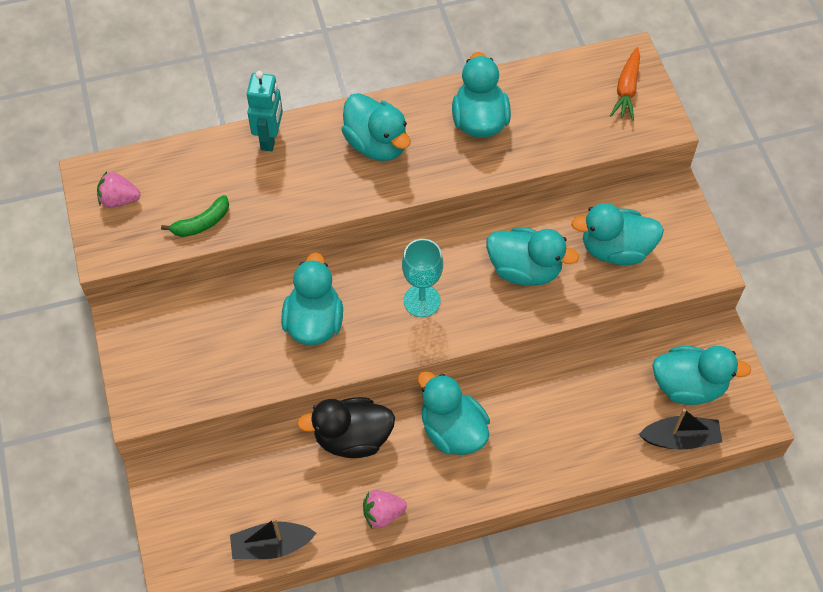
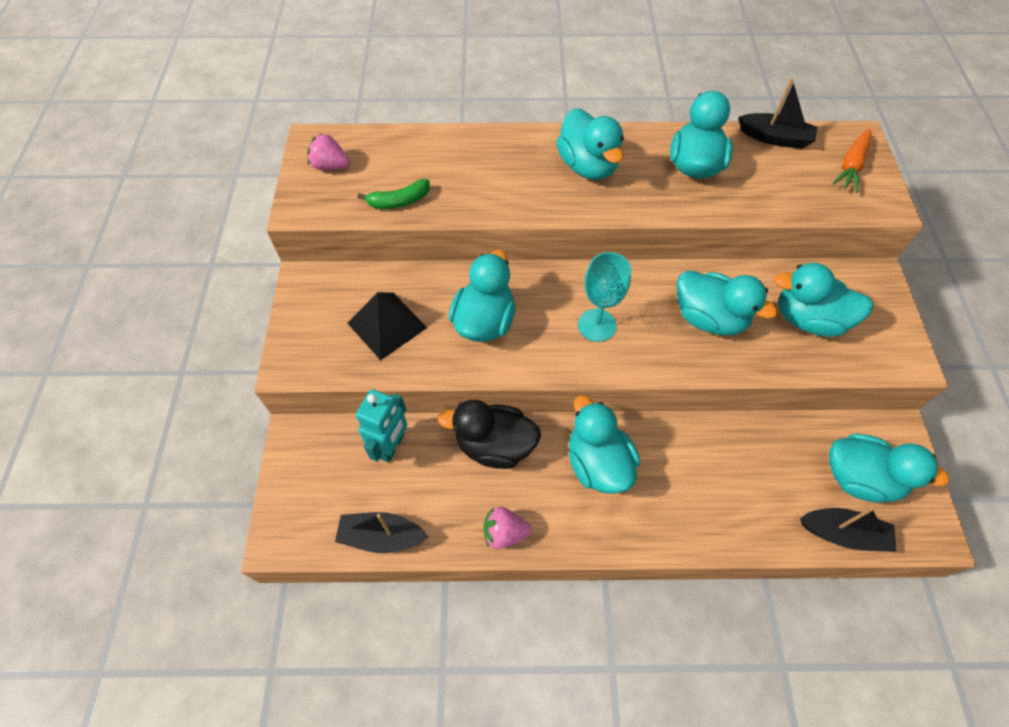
camera: 15 degrees right, 0 degrees up
turquoise robot [247,71,283,151] -> turquoise robot moved to [356,389,407,462]
none -> black pyramid [347,292,427,361]
none -> black boat [739,78,817,149]

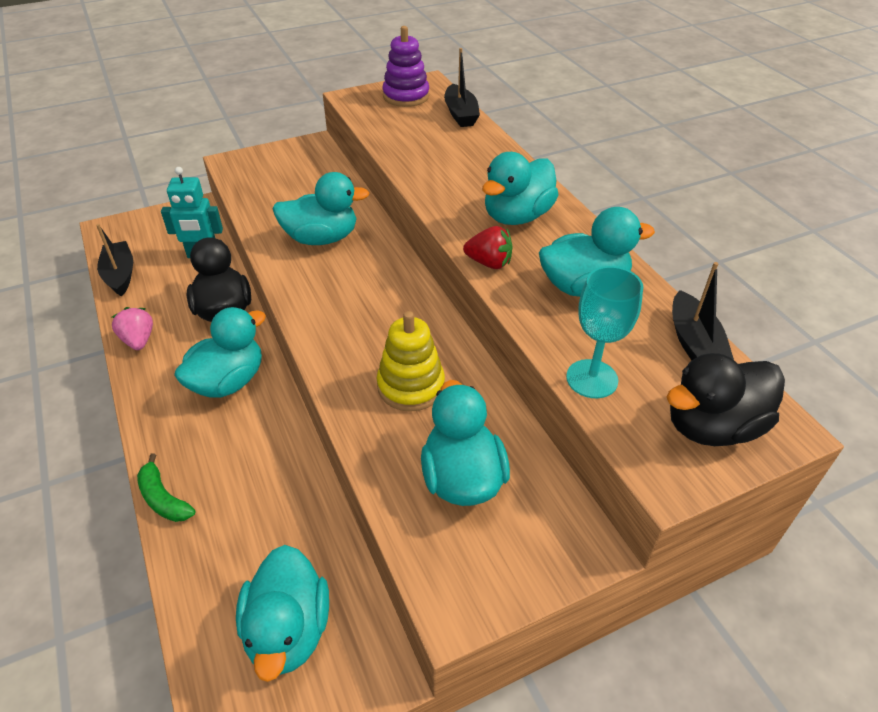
camera: 65 degrees right, 15 degrees down
pink strawberry [307,133,349,170] -> purple stacking toy [382,26,429,107]
black pyramid [347,292,427,361] -> none
green banana [357,179,430,209] -> green banana moved to [137,453,195,522]
turquoise goblet [578,252,631,342] -> turquoise goblet moved to [566,266,643,398]
turquoise duck [677,270,778,336] -> yellow stacking toy [377,311,445,412]
black boat [800,507,896,552] -> black boat moved to [444,48,480,127]
orange carrot [832,129,872,193] -> black duck [667,353,785,446]
none -> red strawberry [463,226,513,269]

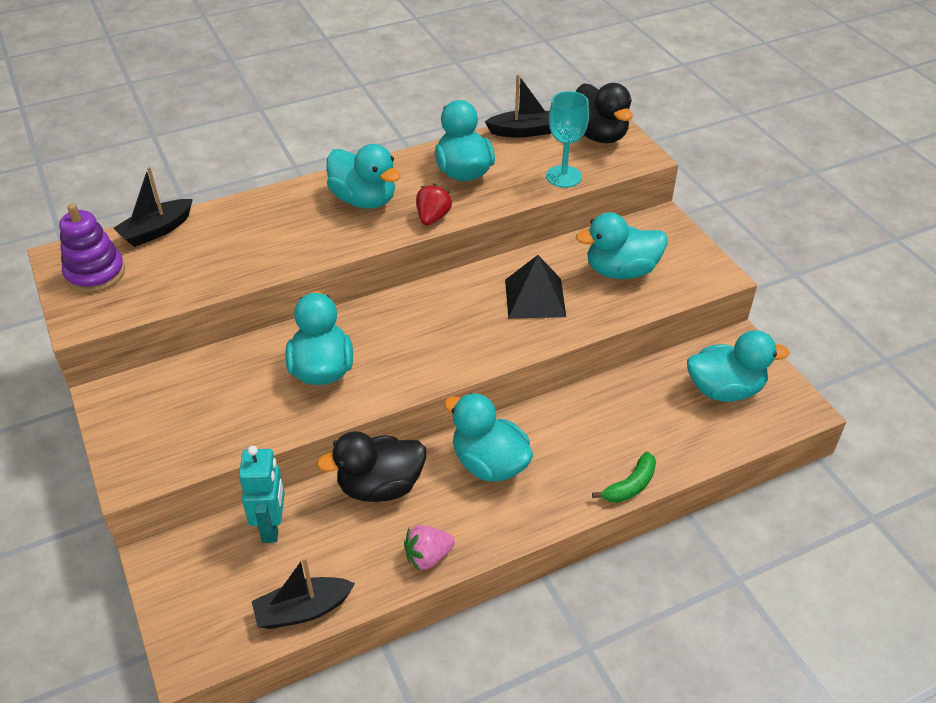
camera: 90 degrees left, 0 degrees up
yellow stacking toy [377,311,445,412] -> black pyramid [505,255,566,319]
black boat [444,48,480,127] -> black boat turned 150 degrees clockwise [113,167,193,247]

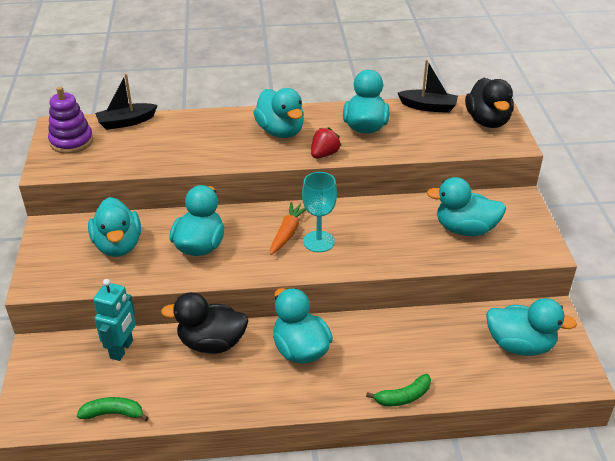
camera: 20 degrees right, 5 degrees down
black boat [252,557,355,629] -> green banana [77,397,149,421]
pink strawberry [404,525,455,570] -> none
black pyramid [505,255,566,319] -> none
turquoise goblet [546,91,589,188] -> turquoise goblet moved to [302,172,337,252]
none -> turquoise duck [88,197,141,257]
none -> orange carrot [270,202,306,255]

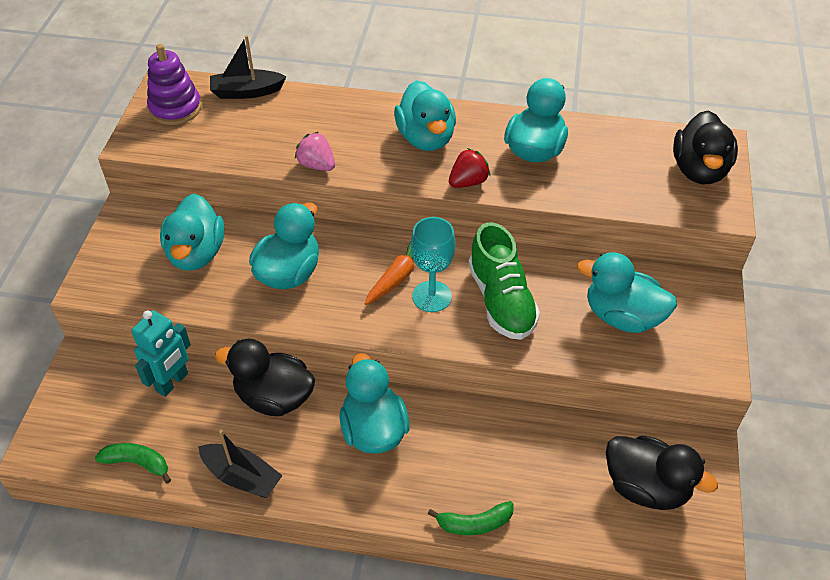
camera: 15 degrees right, 10 degrees up
black boat [398,60,458,113] -> black boat moved to [198,430,283,498]
turquoise duck [486,298,577,356] -> black duck [606,435,718,510]
none -> pink strawberry [295,132,335,171]
none -> green shoe [468,222,540,340]

